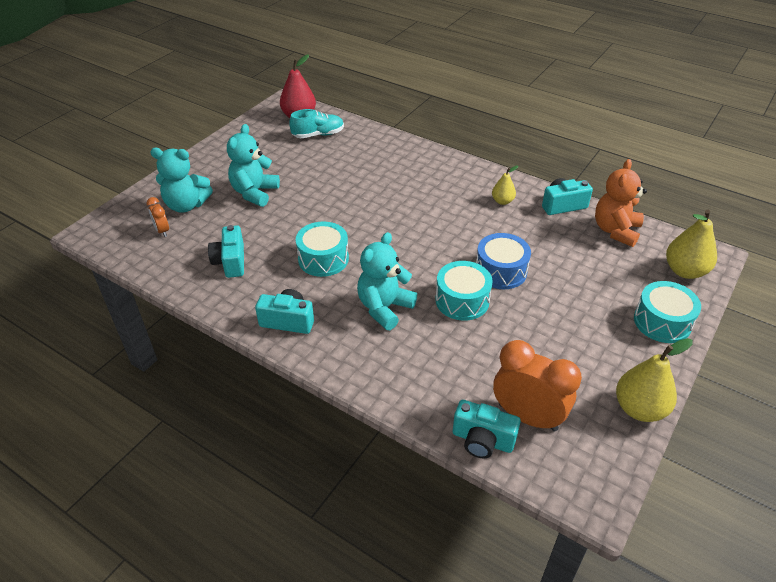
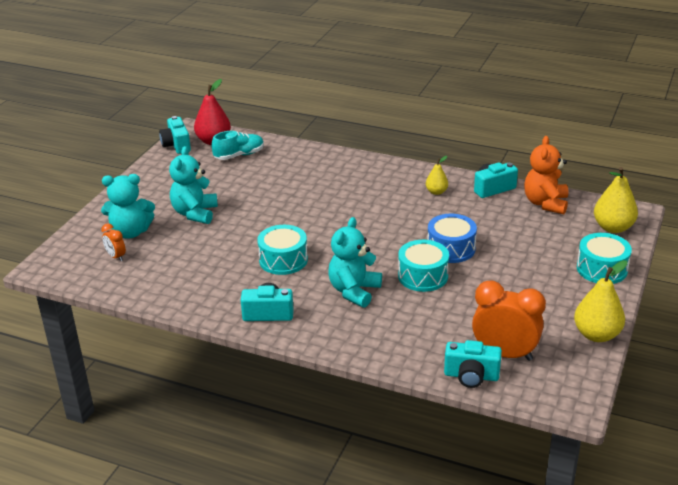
camera: 10 degrees left, 10 degrees down
turquoise camera [208,225,244,278] -> turquoise camera moved to [159,116,191,154]

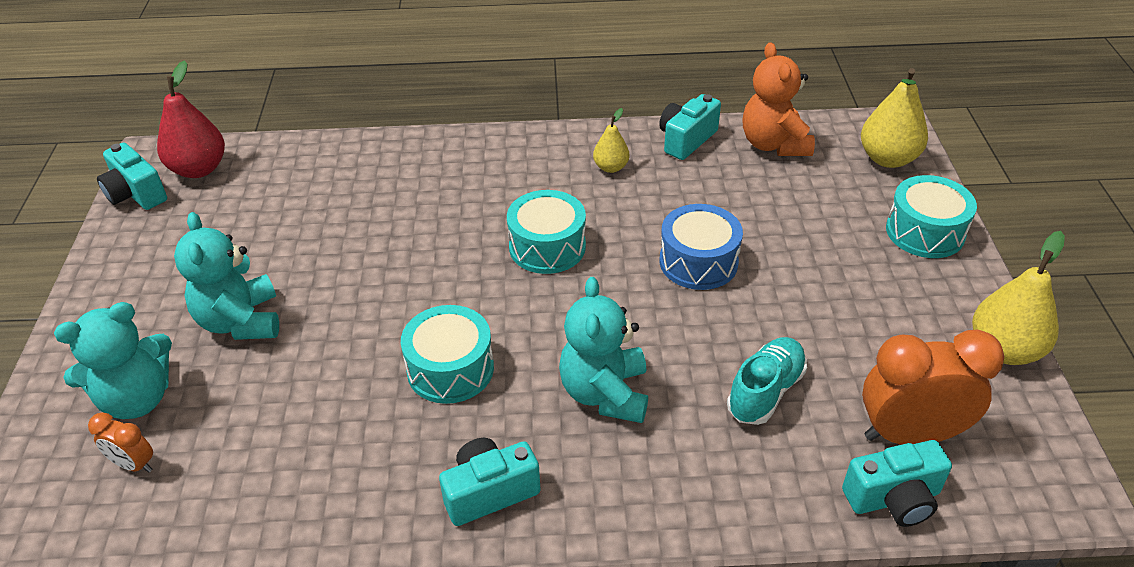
camera: 25 degrees left, 10 degrees up
turquoise shoe [211,131,264,160] -> turquoise shoe moved to [727,337,807,425]
turquoise drum [398,240,449,292] -> turquoise drum moved to [507,190,586,274]

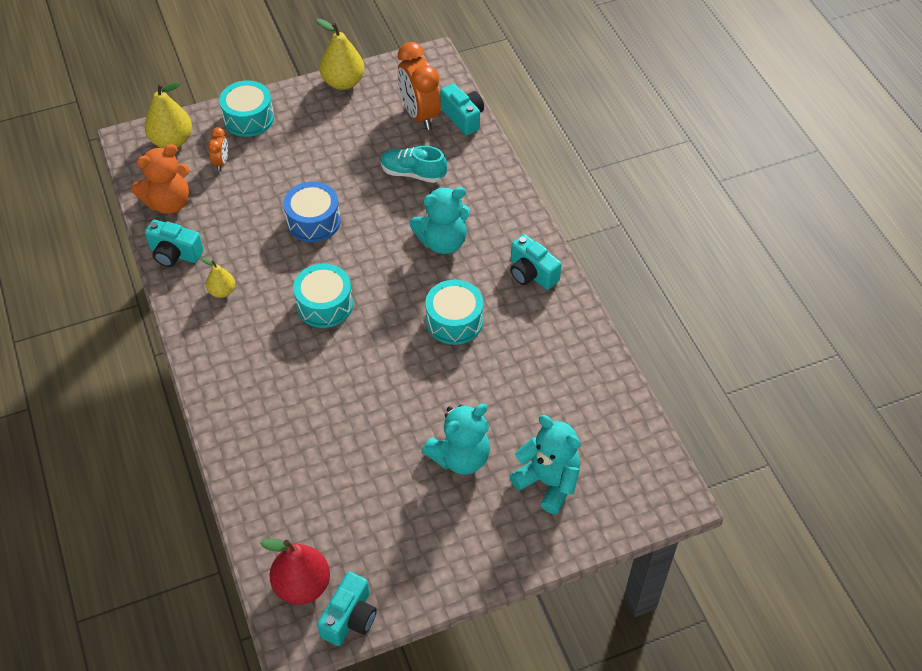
camera: 110 degrees left, 10 degrees up
orange clock [88,412,153,473] -> orange clock moved to [208,127,228,171]

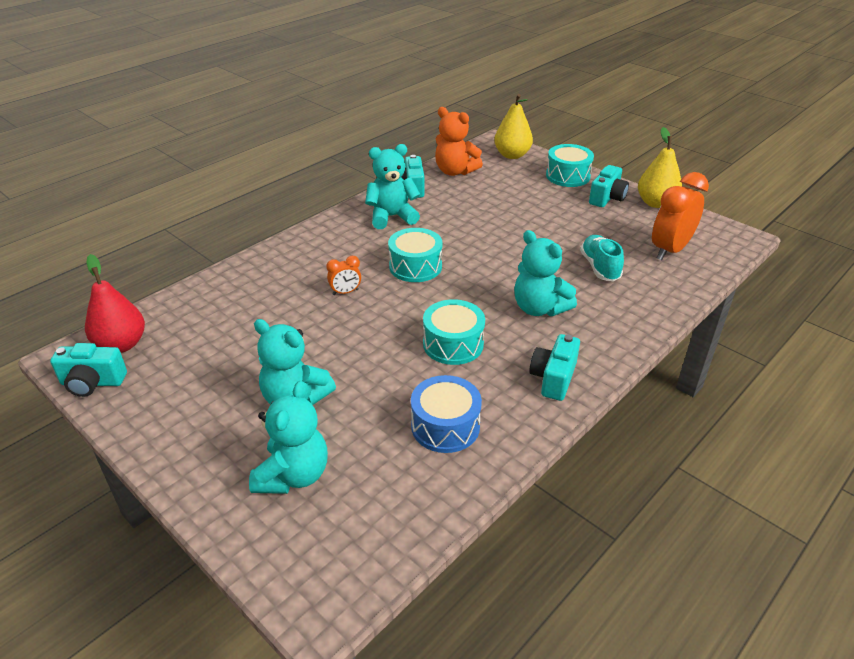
camera: 65 degrees right, 15 degrees down
yellow pear [201,257,235,298] -> turquoise teddy bear [365,144,420,229]
orange clock [208,127,228,171] -> orange clock moved to [326,256,361,295]
blue drum [283,182,340,242] -> blue drum moved to [411,375,482,453]
turquoise camera [440,83,484,136] -> turquoise camera moved to [589,165,629,207]

